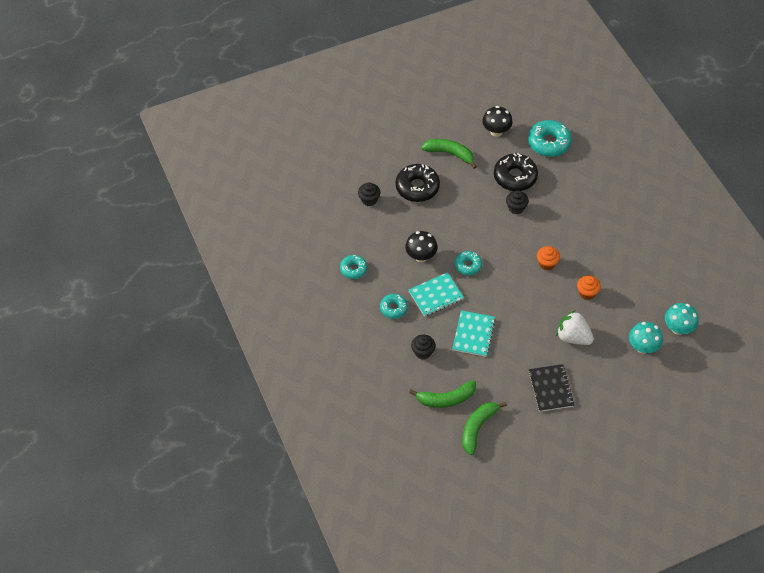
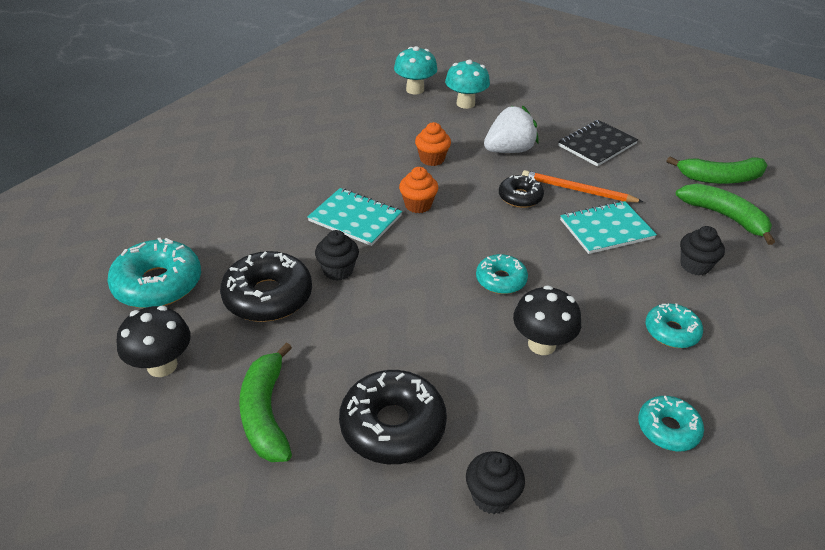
camera: 125 degrees left, 15 degrees down
turquoise notebook [409,272,464,317] -> turquoise notebook moved to [307,188,402,246]
white strawberry [556,310,594,345] -> white strawberry turned 120 degrees counterclockwise [484,105,539,153]
none -> black donut [499,175,544,208]
none -> orange pencil [522,170,643,203]

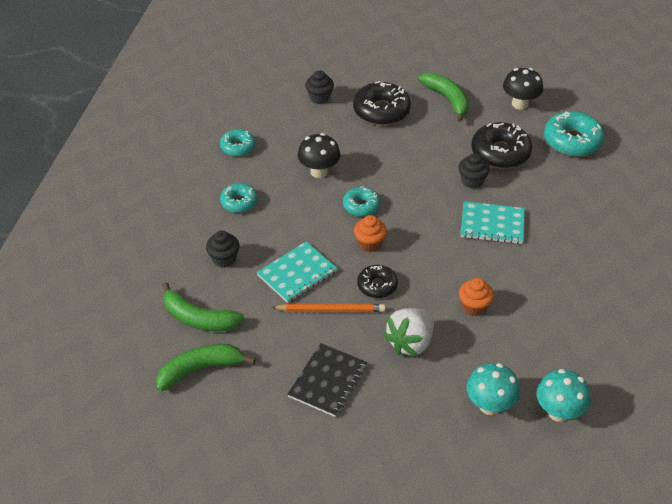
camera: 160 degrees right, 5 degrees up
orange cupcake [399,167,438,213] -> orange cupcake moved to [354,215,387,252]

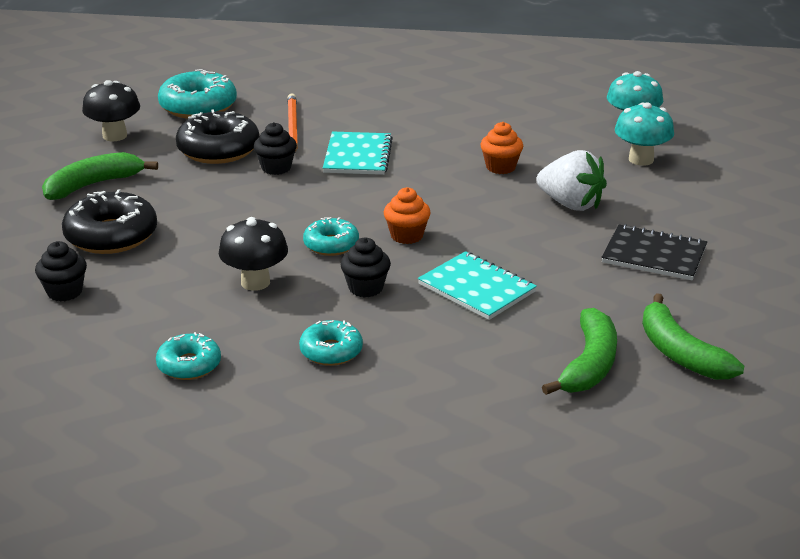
camera: 95 degrees left, 15 degrees down
black cupcake [206,231,240,268] -> black cupcake moved to [340,238,391,298]
orange pencil [271,304,385,312] -> orange pencil moved to [287,93,298,154]
black donut [357,265,398,298] -> none

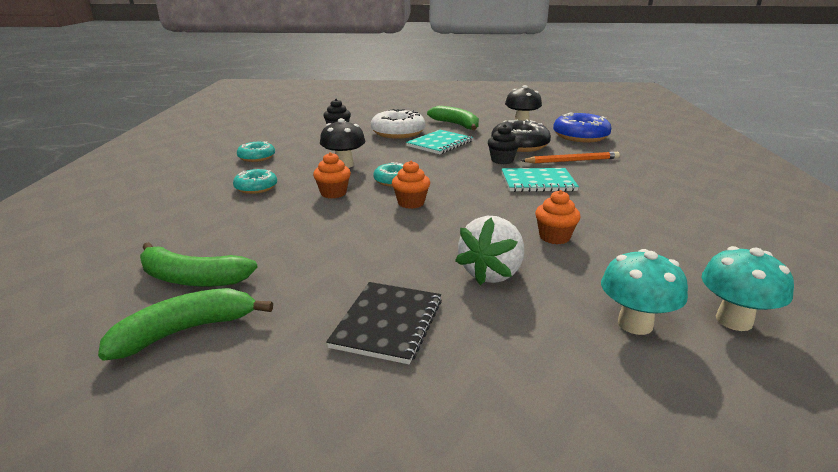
camera: 85 degrees right, 5 degrees down
black donut [62,189,157,254] -> white donut [371,109,426,139]
turquoise donut [158,69,237,119] -> blue donut [553,112,611,142]
black cupcake [340,238,391,298] -> orange cupcake [313,152,351,198]
turquoise notebook [418,251,537,320] -> turquoise notebook moved to [406,130,473,154]

